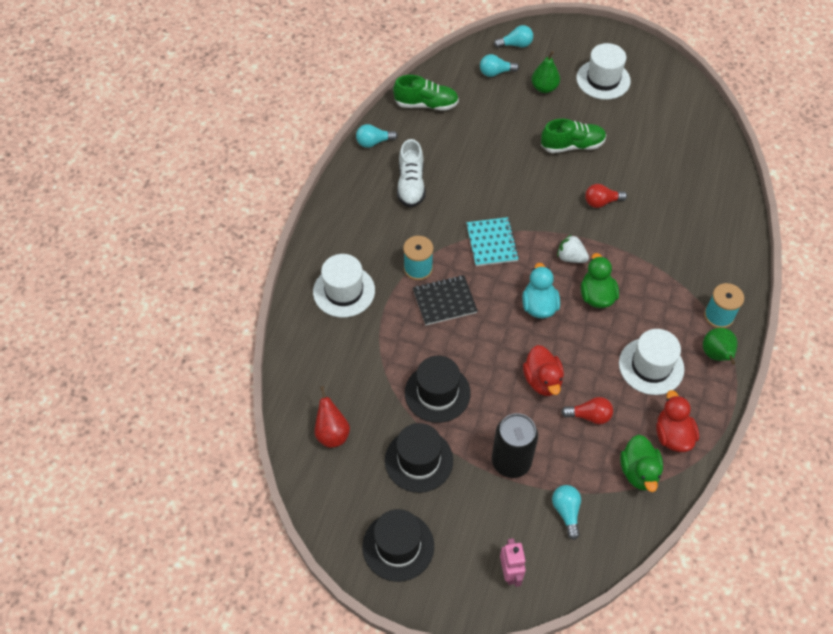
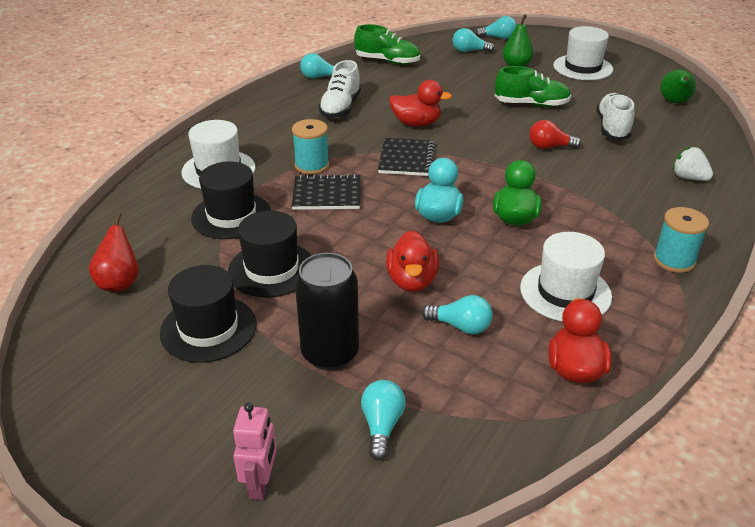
camera: 15 degrees right, 20 degrees down
black hat [362,509,434,582] -> black hat moved to [191,162,271,239]
turquoise notebook [466,217,519,266] -> black notebook [378,138,435,176]
white strawberry [557,234,589,263] -> white strawberry moved to [672,146,713,181]
red light bulb [561,397,613,424] -> turquoise light bulb [422,295,493,334]
green duck [620,435,663,492] -> none
green pear [703,328,738,365] -> green pear moved to [660,69,696,103]
none -> red duck [389,80,452,127]
none -> white shoe [596,93,634,140]

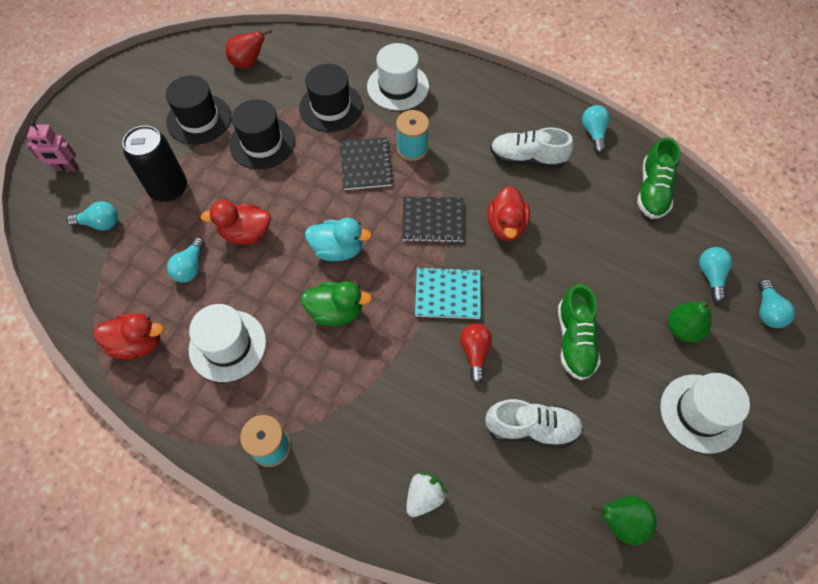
camera: 85 degrees right, 25 degrees up
none -> turquoise notebook [415,267,481,319]

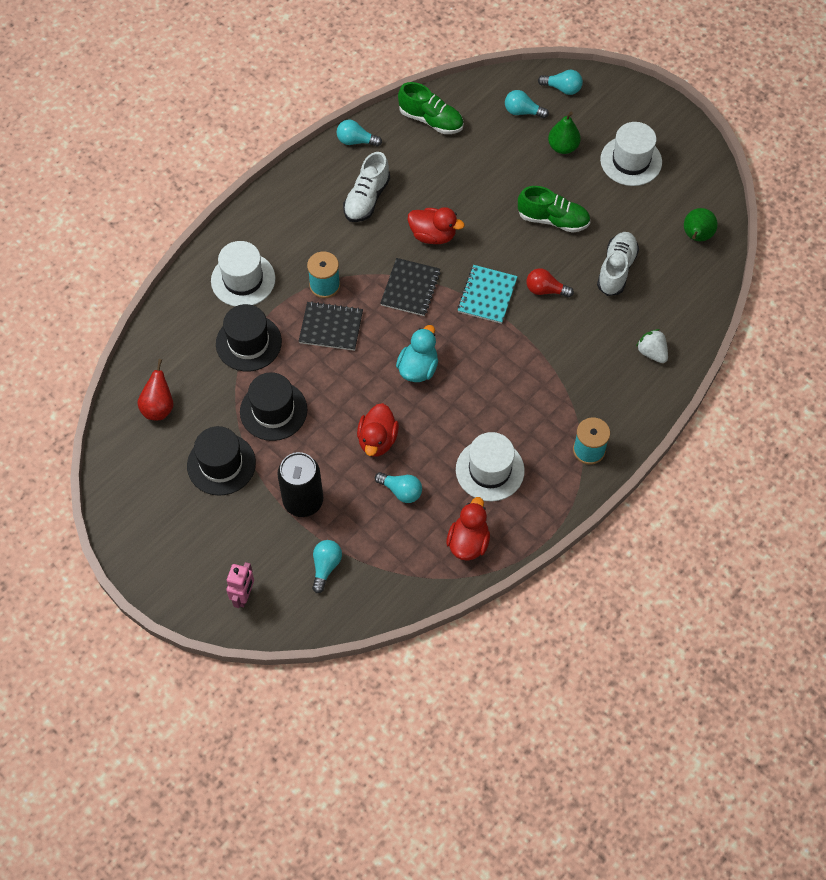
camera: 75 degrees left, 0 degrees up
green duck [301,281,372,326] -> none

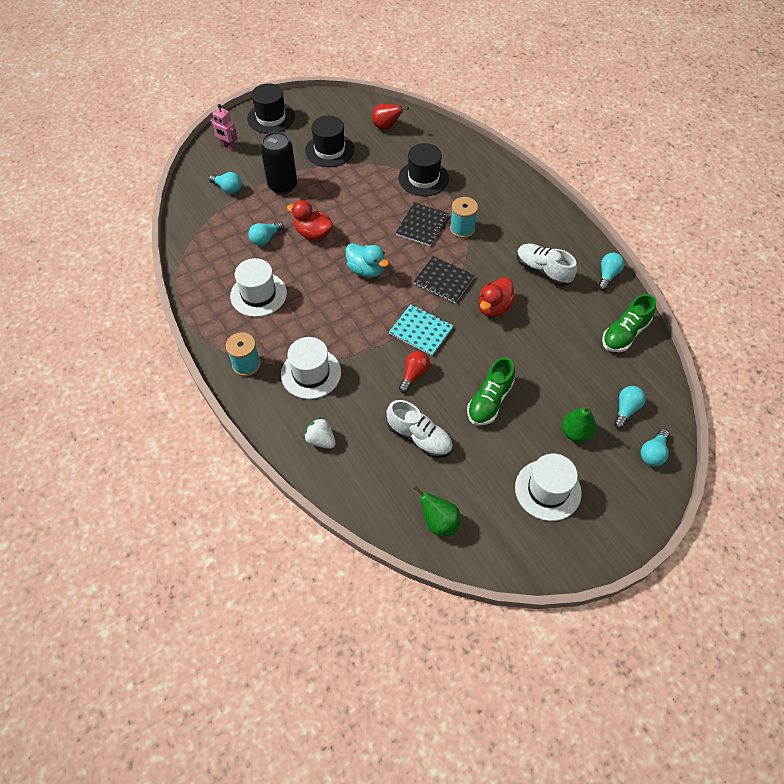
camera: 105 degrees right, 5 degrees down
white hat [211,241,275,306] -> white hat moved to [281,337,341,399]
black hat [240,372,307,441] -> black hat moved to [247,83,295,134]
red duck [446,497,490,561] -> none
white strawberry [636,329,668,363] -> white strawberry turned 120 degrees counterclockwise [304,417,336,449]

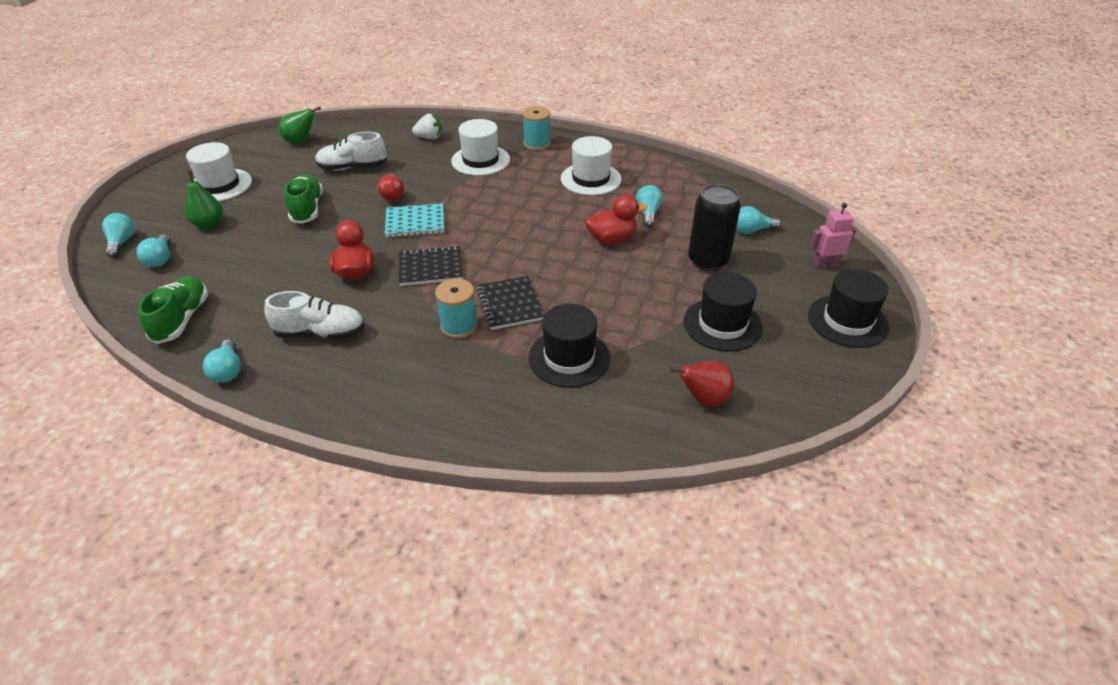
camera: 140 degrees right, 15 degrees down
turquoise duck [346,243,389,278] -> none

